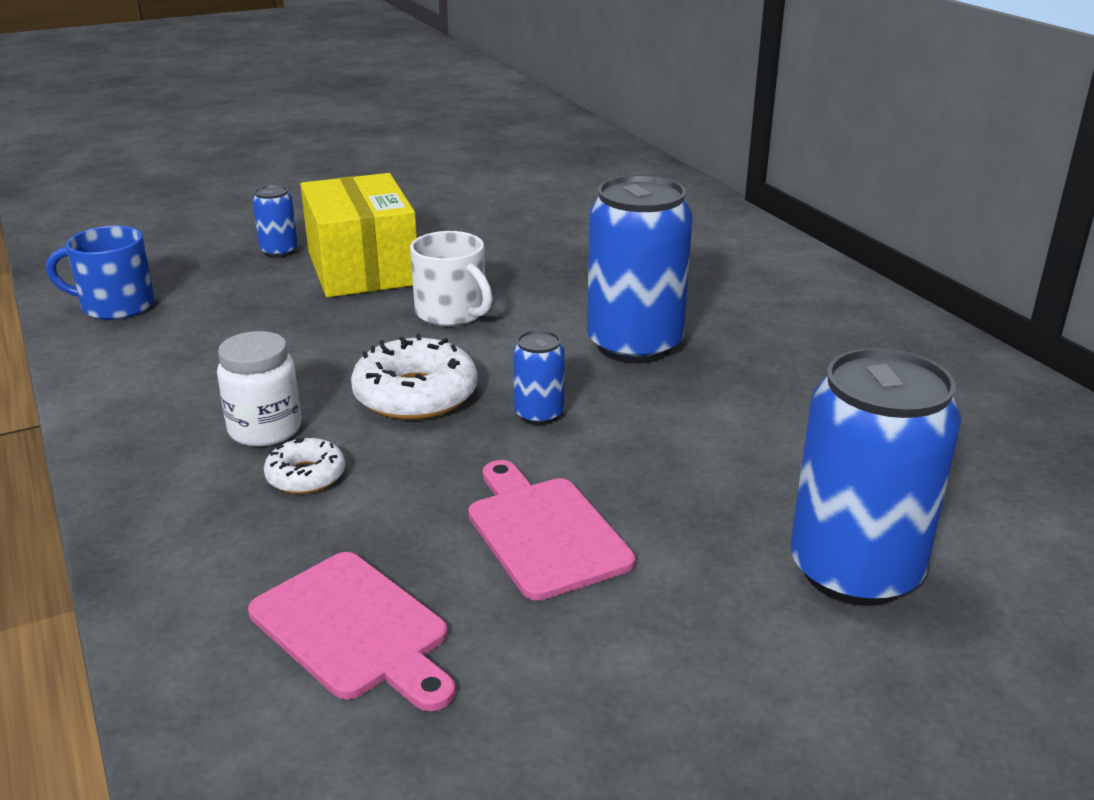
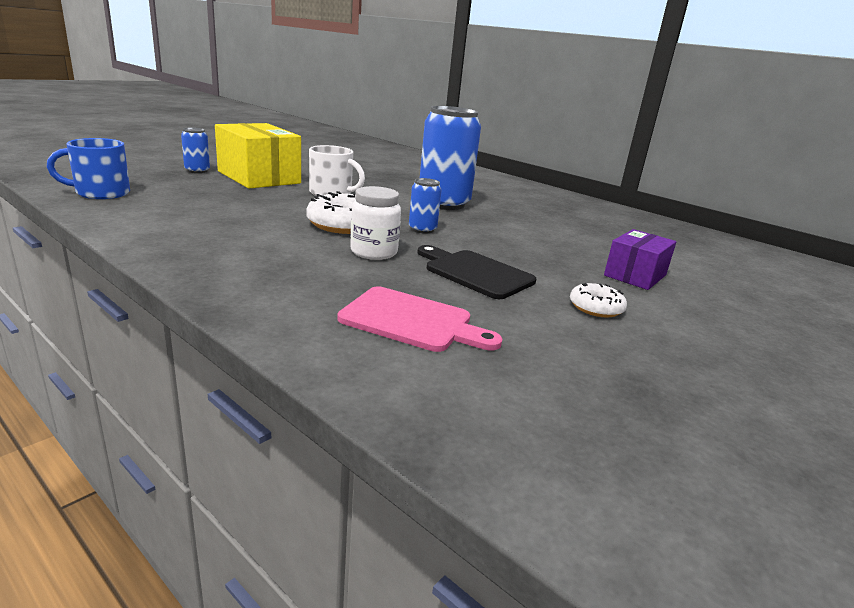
camera: 25 degrees left, 5 degrees down
white jar [217,331,301,447] -> white jar moved to [350,186,401,260]
white donut [264,438,345,494] -> white donut moved to [570,283,627,317]
pink cutting board [468,460,635,601] -> black cutting board [417,245,536,299]
blue can [791,348,961,606] -> purple box [604,229,677,290]

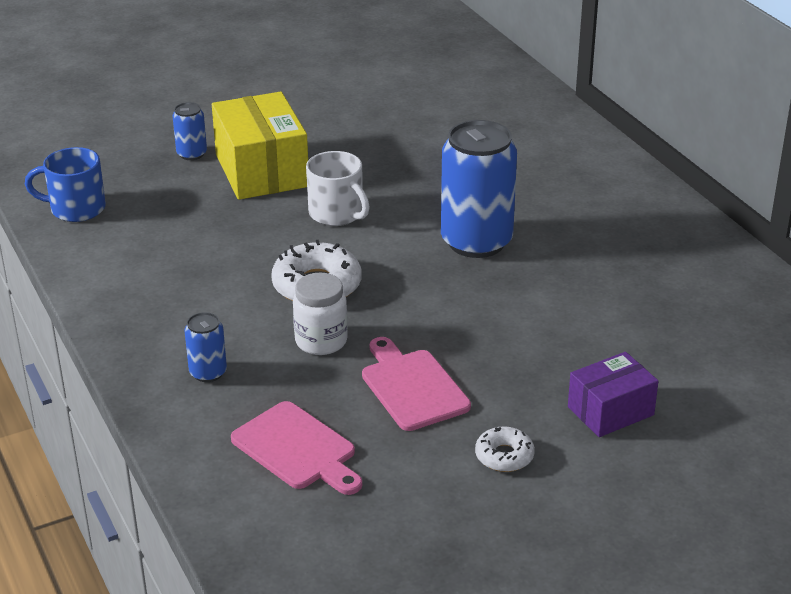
camera: 25 degrees right, 10 degrees up
blue can [409,178,442,234] -> blue can moved to [184,312,227,382]
black cutting board [417,245,536,299] -> pink cutting board [362,337,471,431]

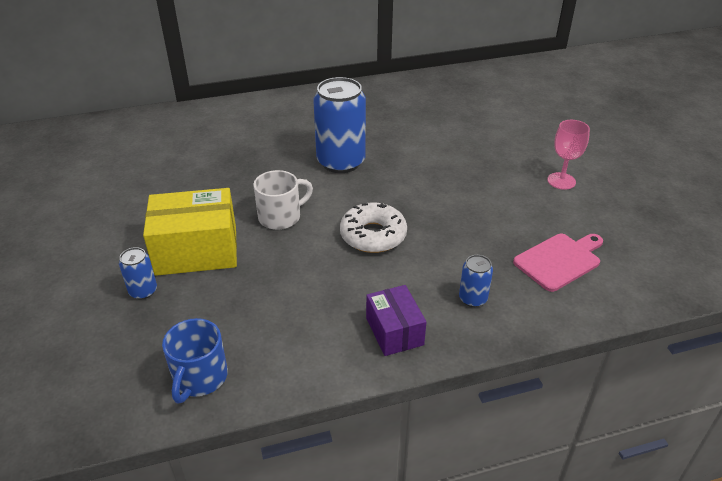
camera: 80 degrees left, 5 degrees up
white jar [293,273,348,355] -> none
pink cutting board [362,337,471,431] -> none
white donut [475,426,535,472] -> pink goblet [547,120,590,190]
purple box [568,352,658,437] -> purple box moved to [366,285,426,356]

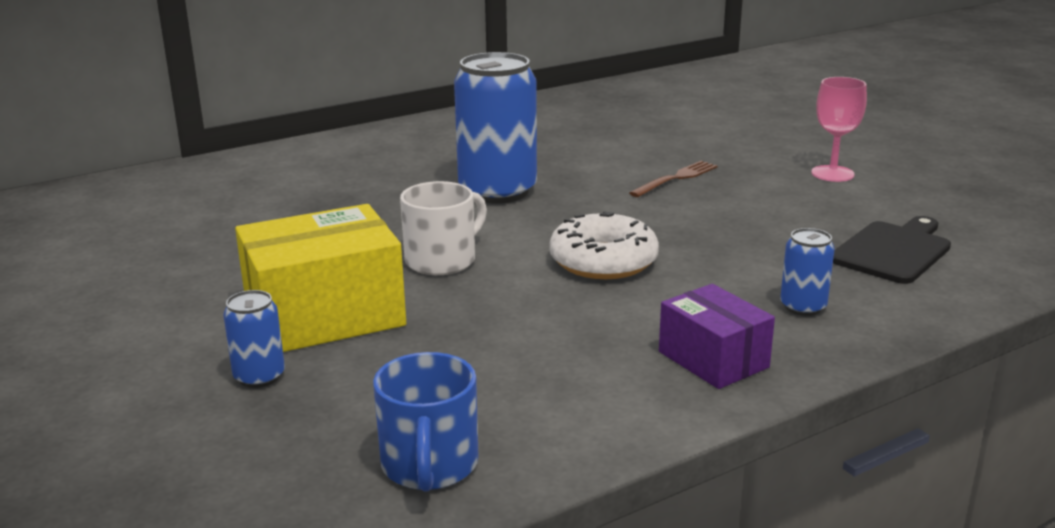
camera: 15 degrees left, 15 degrees down
pink cutting board [513,234,603,292] -> black cutting board [833,216,951,284]
none -> brown fork [629,161,718,197]

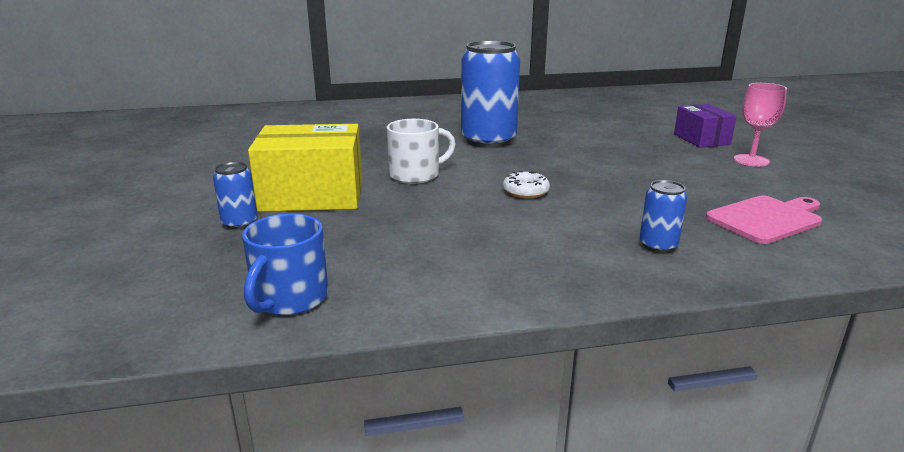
camera: 20 degrees right, 0 degrees up
white donut [549,211,659,279] -> white donut [503,171,550,198], size x0.57
brown fork [629,161,718,197] -> none
purple box [659,284,775,389] -> purple box moved to [674,104,737,148]
black cutting board [833,216,951,284] -> pink cutting board [706,195,822,244]

